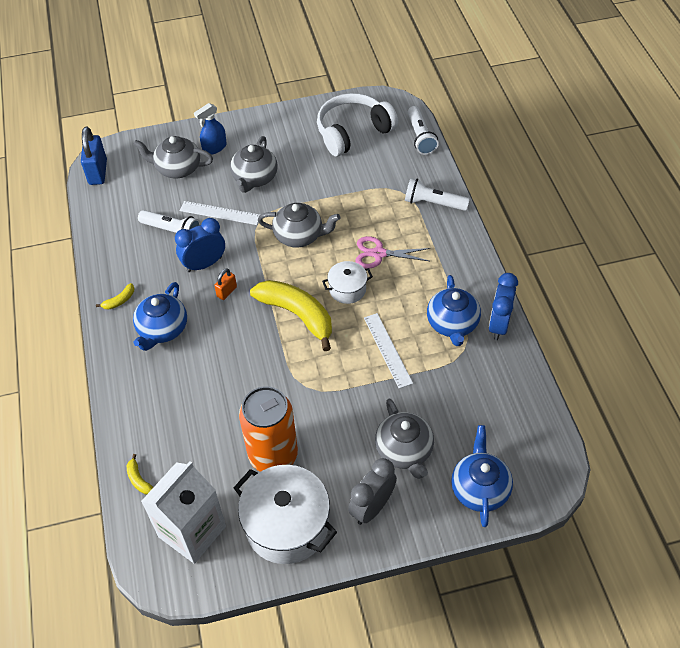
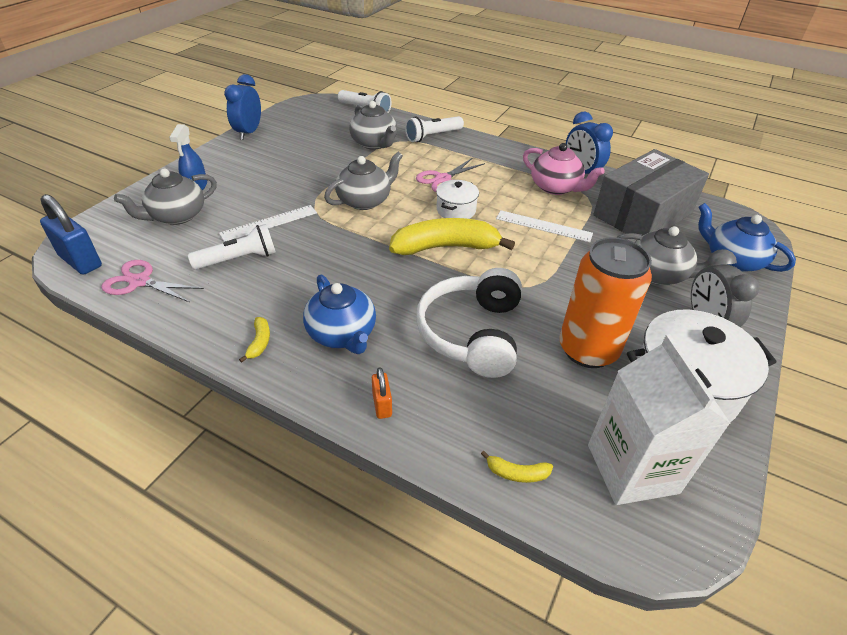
camera: 50 degrees left, 10 degrees down
blue clock [175,218,225,272] -> blue clock moved to [224,74,261,140]
orange padlock [214,268,237,300] -> orange padlock moved to [372,367,392,419]
grey teapot [230,136,278,193] -> grey teapot moved to [349,101,397,150]
white headphones [317,93,398,156] -> white headphones moved to [416,268,522,378]
blue teapot [427,275,481,346] -> pink teapot [523,143,605,195]
none -> pink scissors [101,260,204,302]
none -> grey box [593,149,709,236]

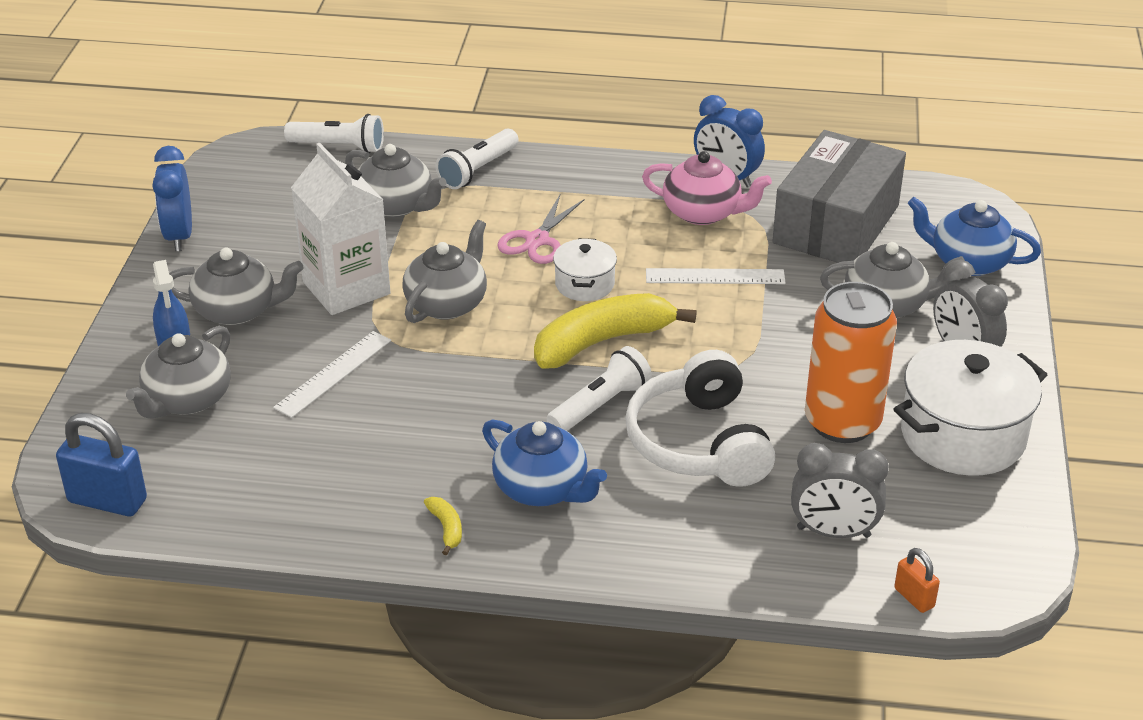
camera: 20 degrees left, 5 degrees down
pink scissors [101,260,204,302] -> none
white flashlight [188,224,276,270] -> white flashlight moved to [547,346,652,431]
orange padlock [372,367,392,419] -> orange padlock moved to [894,548,940,613]
yellow banana [481,451,553,483] -> none
white carton [588,334,731,505] -> white carton moved to [291,143,391,315]
none -> grey teapot [169,247,304,325]
none -> grey clock [791,443,889,538]

